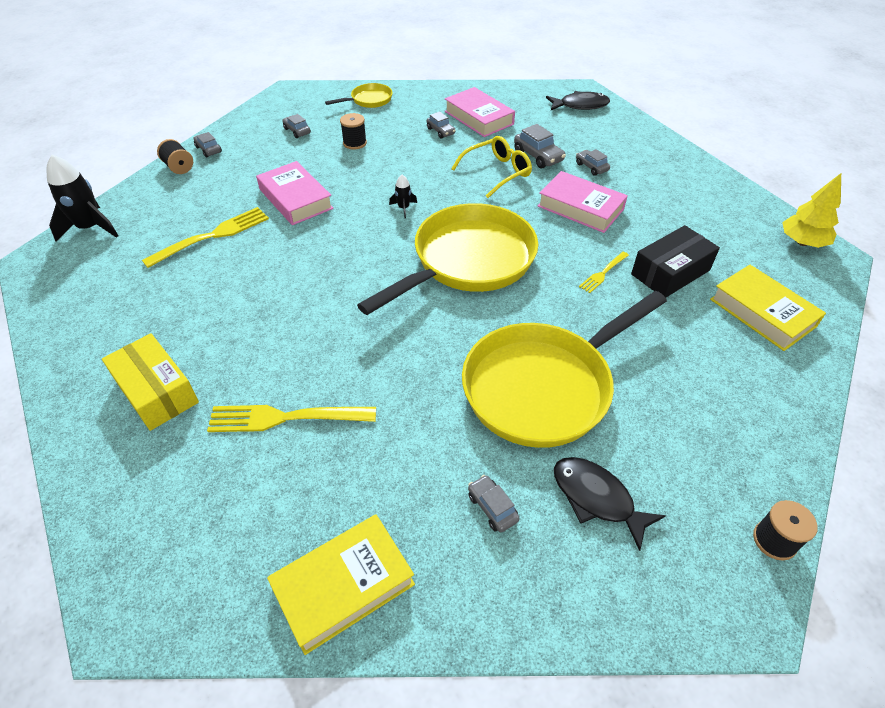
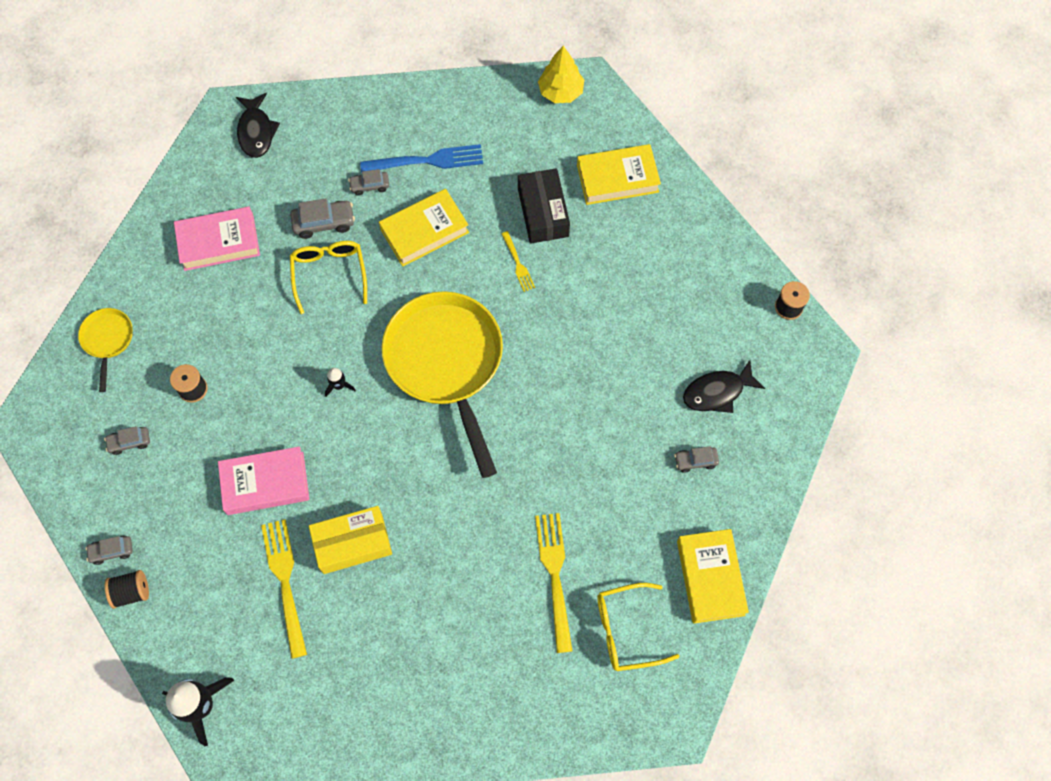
camera: 65 degrees left, 20 degrees up
yellow box [102,333,199,431] -> yellow box moved to [309,506,392,574]
yellow fork [207,405,376,432] -> yellow fork turned 150 degrees clockwise [535,513,572,653]
grey car [427,111,456,138] -> none
yellow pan [462,291,667,448] -> none
pink book [538,171,628,233] -> yellow book [379,189,469,266]
black fish [546,91,610,110] -> black fish turned 150 degrees clockwise [236,93,280,158]
none -> blue fork [360,144,483,173]
none -> yellow glasses [597,583,680,671]

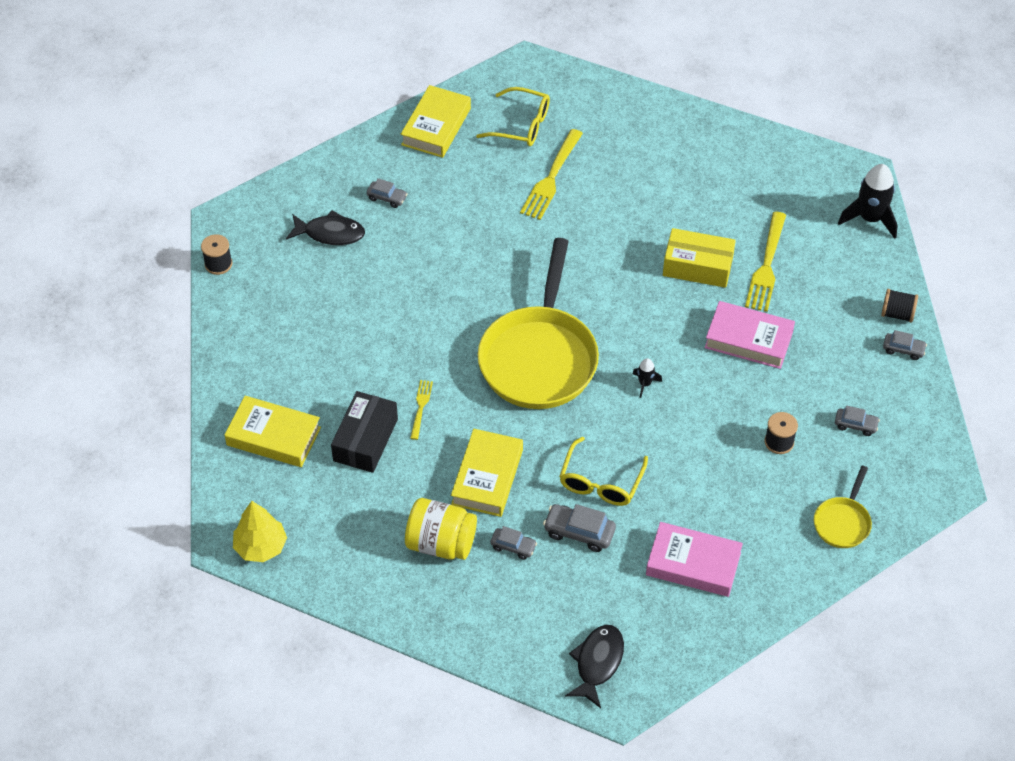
camera: 150 degrees left, 15 degrees down
blue fork [360,144,483,173] -> yellow jar [405,498,477,560]
yellow book [379,189,469,266] -> yellow book turned 75 degrees counterclockwise [451,429,523,517]

